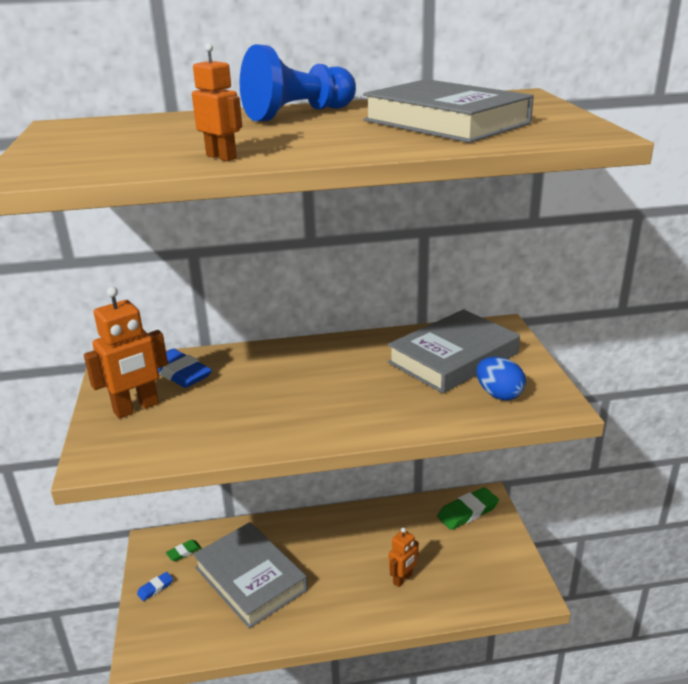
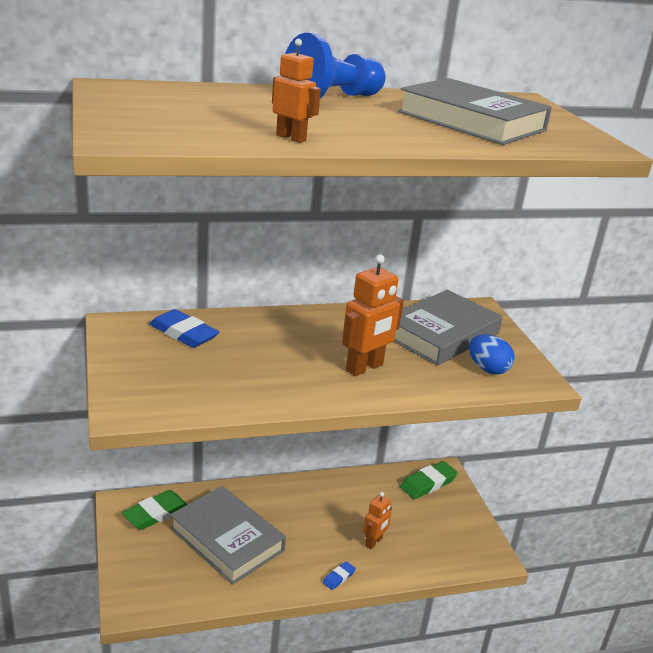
camera: 10 degrees left, 0 degrees up
orange robot [84,287,168,419] -> orange robot moved to [342,254,404,376]
blue eraser [137,572,173,601] -> blue eraser moved to [323,561,356,590]
green eraser [166,540,201,561] -> green eraser [122,490,188,530], size x1.93

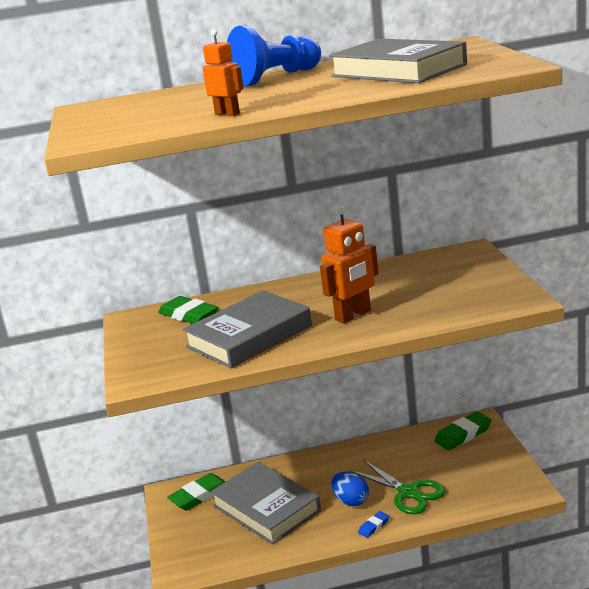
camera: 10 degrees right, 5 degrees down
blue eraser [150,309,219,348] -> green eraser [158,296,219,324]
orange robot [363,492,392,549] -> green scissors [350,460,445,514]
grey book [394,290,503,366] -> grey book moved to [183,290,312,368]
blue egg [469,335,515,374] -> blue egg moved to [332,472,369,506]

